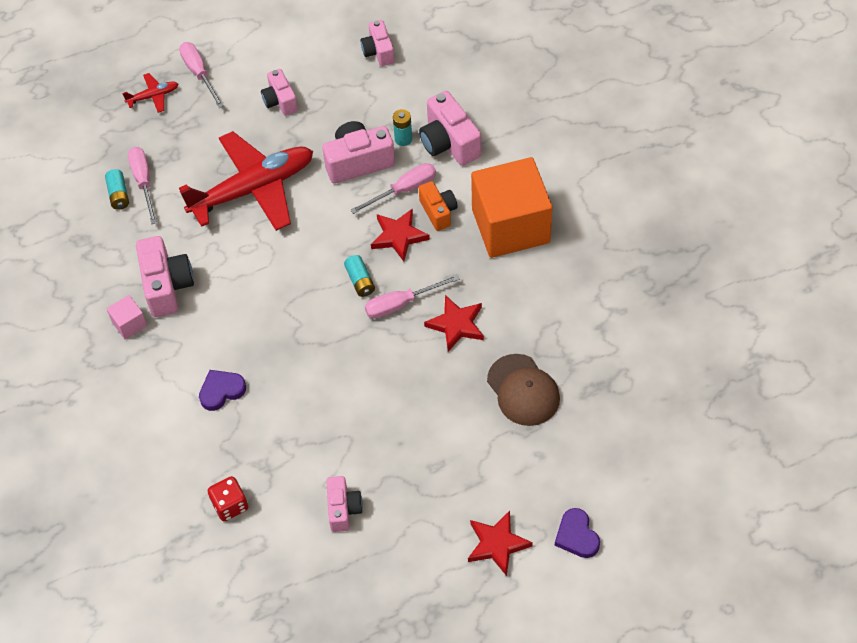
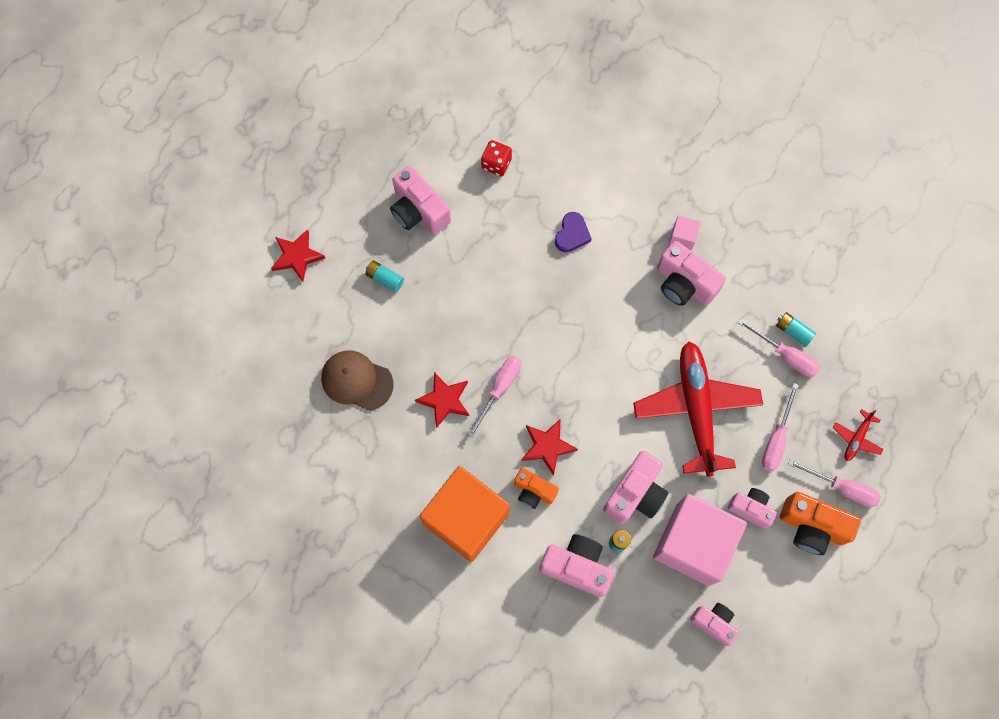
camera: 140 degrees right, 15 degrees up
red plane [179,131,313,231] -> red plane turned 150 degrees clockwise [633,341,763,477]
pink camera [326,476,363,532] -> pink camera [390,166,451,234], size x1.58
turquoise battery [344,255,375,297] -> turquoise battery moved to [365,260,404,292]
pink screwdriver [351,163,436,214] -> pink screwdriver moved to [762,383,799,471]
purple heart [555,508,600,558] -> none
none -> pink cube [653,494,747,586]
none -> orange camera [780,492,861,555]

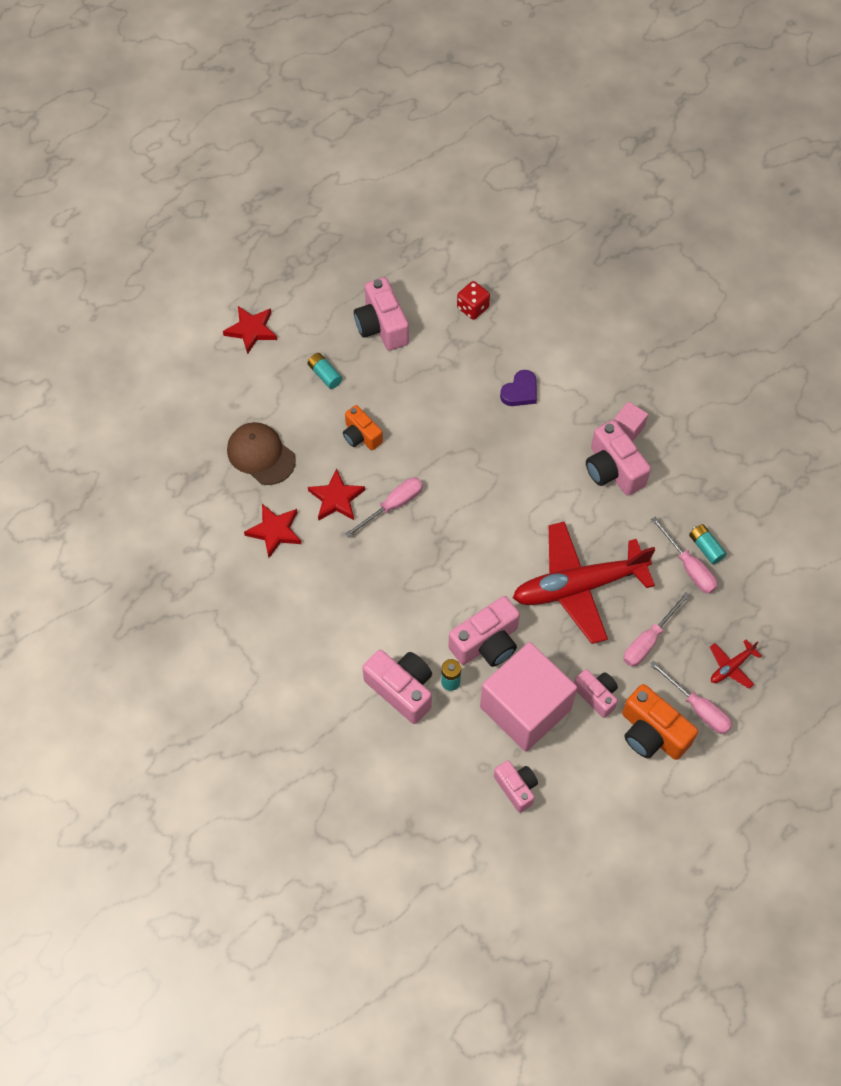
camera: 20 degrees right, 10 degrees down
orange cube [419,466,510,562] -> none
orange camera [514,468,559,509] -> orange camera moved to [343,405,383,450]
red star [522,420,578,476] -> red star moved to [244,504,301,558]
red plane [633,341,763,477] -> red plane turned 120 degrees counterclockwise [513,522,655,644]

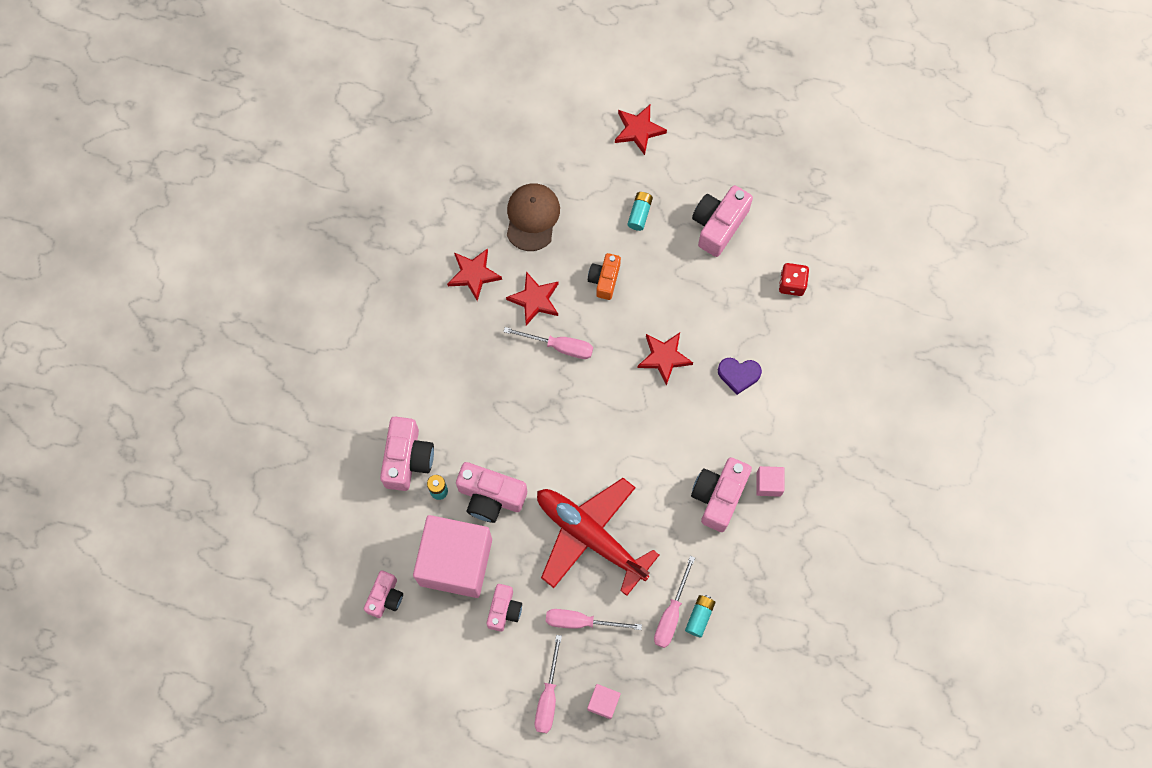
camera: 55 degrees right, 10 degrees up
orange camera [622,684,698,760] -> none
red plane [710,640,762,689] -> pink cube [587,684,621,719]
none -> red star [637,333,693,386]

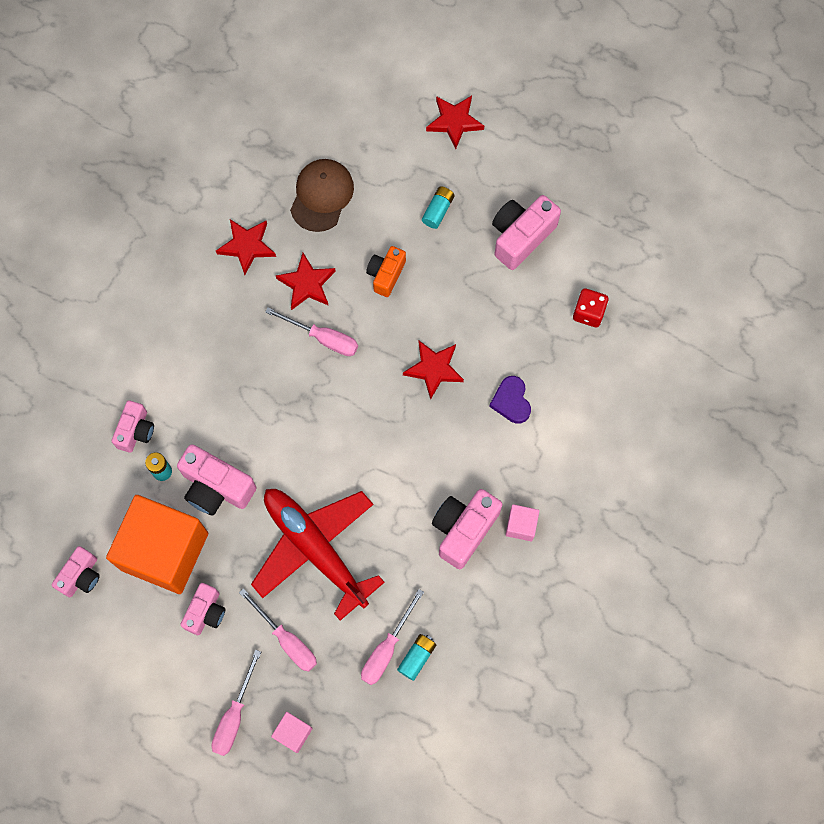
camera: 10 degrees right, 0 degrees up
pink camera [380,417,434,491] -> pink camera [112,400,154,453], size x0.63
pink cube [413,515,492,598] -> orange cube [106,495,208,594]
pink screwdriver [546,609,642,630] -> pink screwdriver turned 150 degrees counterclockwise [239,588,317,672]
purple heart [718,358,762,395] -> purple heart turned 60 degrees clockwise [489,376,531,424]

